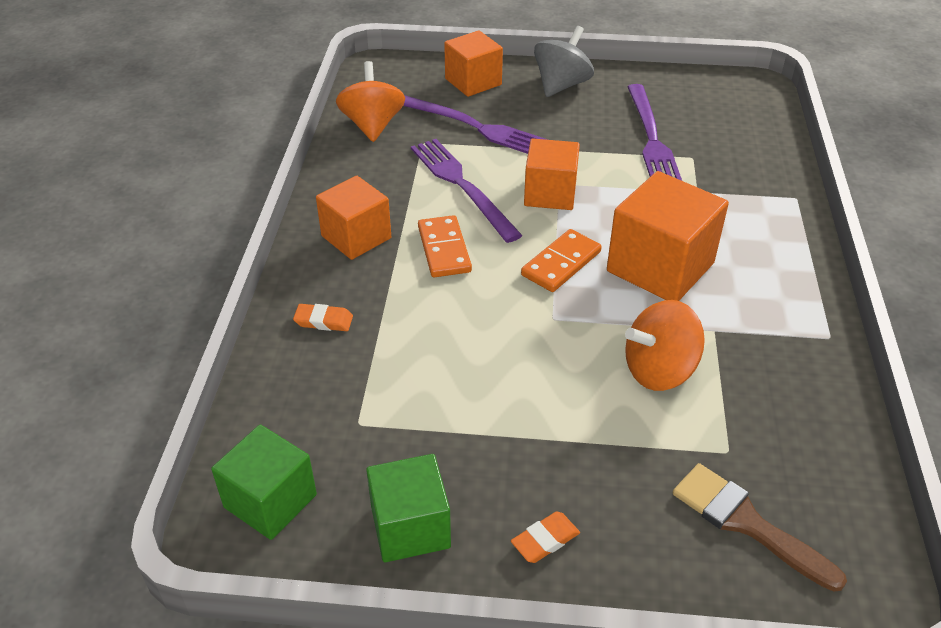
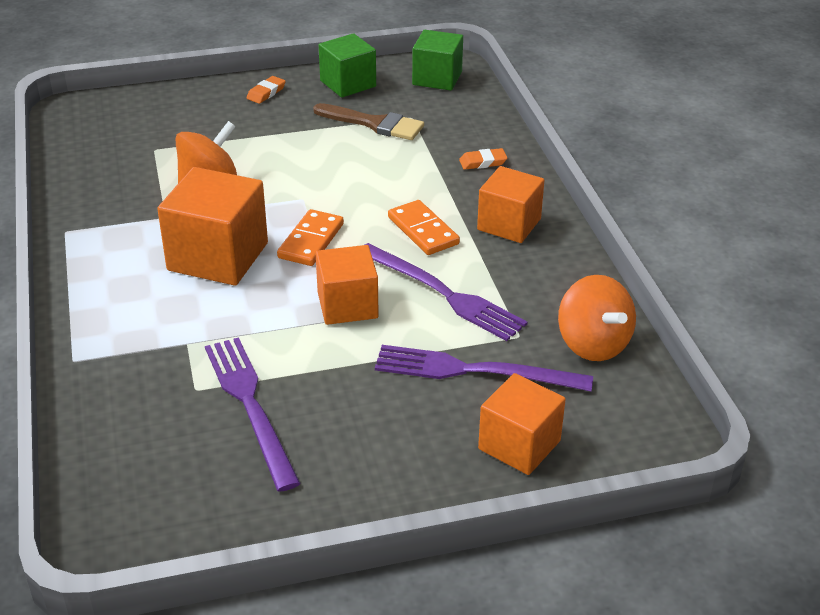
camera: 160 degrees right, 5 degrees down
grey spinning top [534,26,594,97] -> none
brown brush [672,463,847,592] -> brown brush moved to [313,103,424,140]

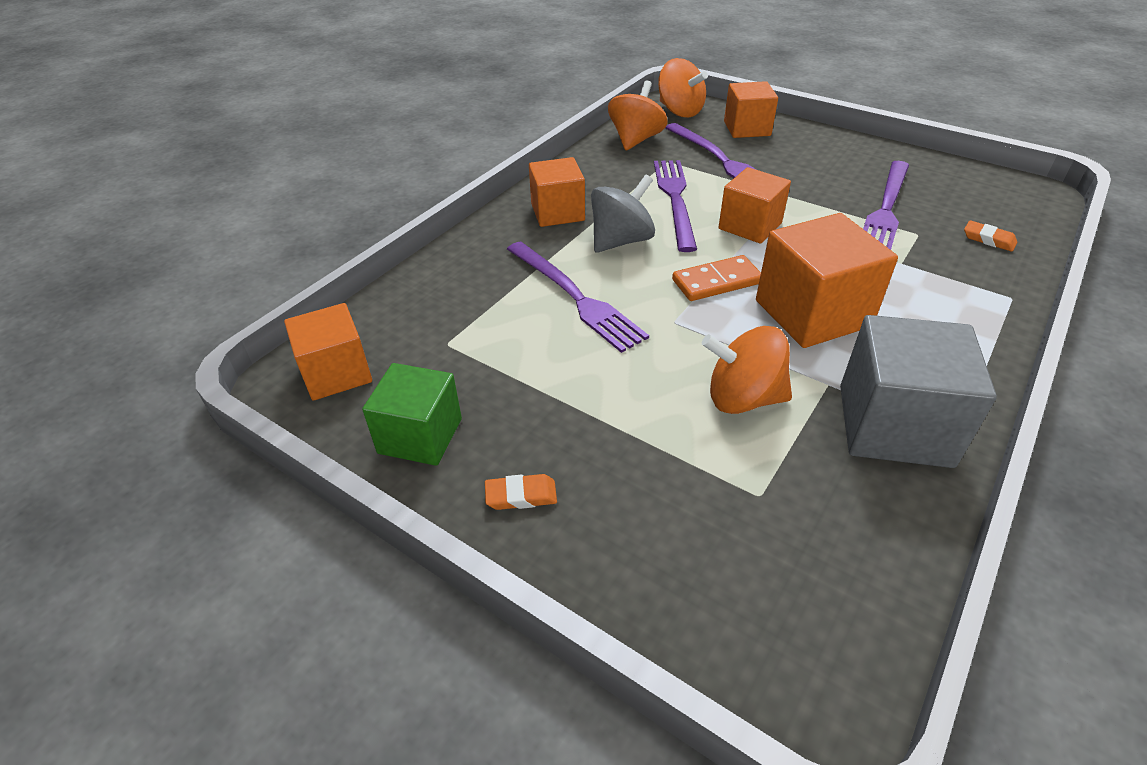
camera: 130 degrees left, 5 degrees up
brown brush [313,103,424,140] -> none
orange domino [388,200,460,255] -> grey spinning top [591,174,655,253]
green cube [412,30,463,90] -> orange cube [284,303,372,401]
orange eraser [459,148,508,170] -> orange eraser moved to [964,220,1017,252]
none -> purple fork [507,242,649,353]
none -> orange spinning top [658,58,708,117]
none -> grey cube [840,315,997,468]

